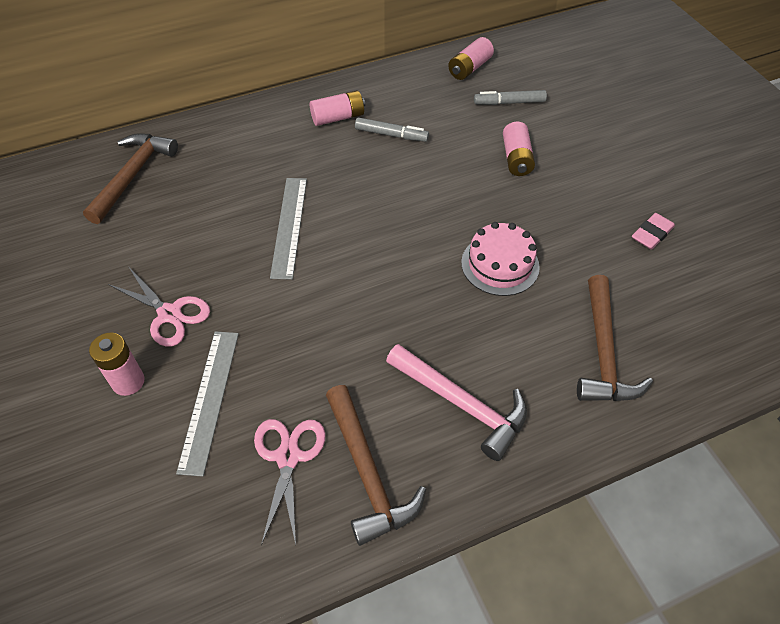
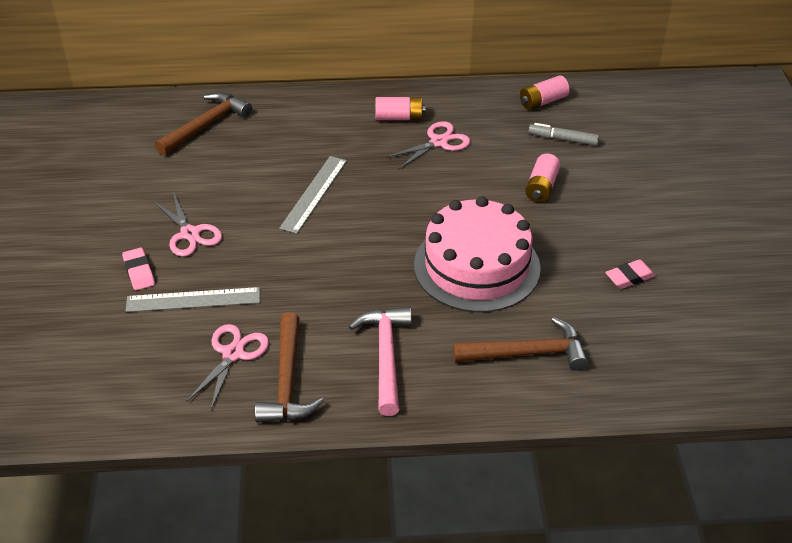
camera: 20 degrees right, 10 degrees down
pink battery [89,333,145,396] -> pink eraser [122,248,155,290]
grey ruler [176,331,239,477] -> grey ruler turned 60 degrees clockwise [126,287,260,312]
grey marker [355,117,429,142] -> pink scissors [385,121,471,170]
pink hammer [386,344,527,461] -> pink hammer turned 150 degrees counterclockwise [349,307,412,416]
pink cake [461,222,540,296] -> pink cake [414,196,541,313], size x1.78
brown hammer [577,275,653,401] -> brown hammer turned 120 degrees counterclockwise [453,317,589,371]

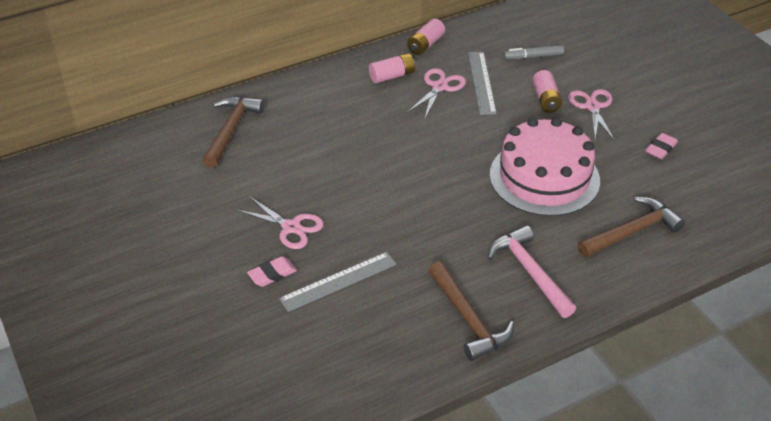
camera: 25 degrees left, 0 degrees up
pink eraser [122,248,155,290] -> pink eraser turned 75 degrees counterclockwise [247,256,297,287]
pink scissors [186,324,269,409] -> pink scissors moved to [568,89,615,141]
grey ruler [279,156,347,234] -> grey ruler moved to [468,52,497,115]
pink battery [520,75,569,110] -> pink battery moved to [407,19,445,55]

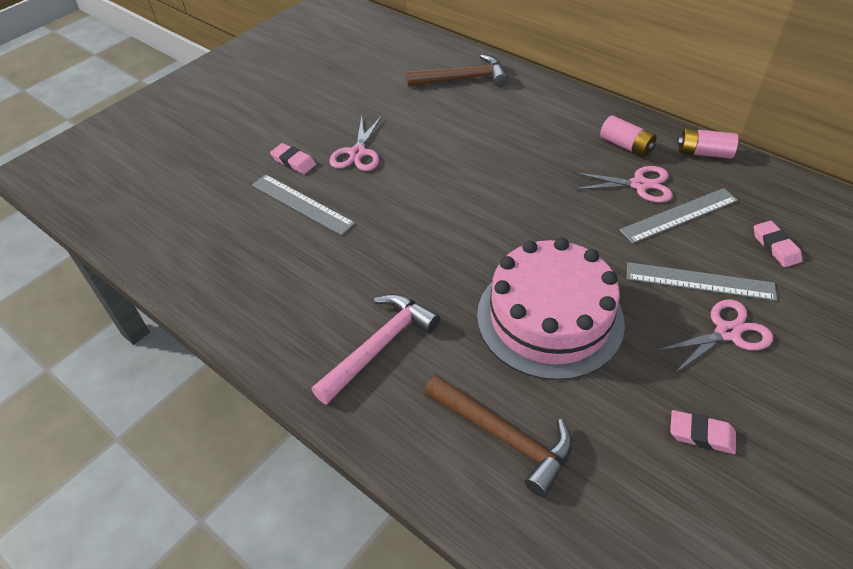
camera: 70 degrees right, 5 degrees up
brown hammer [428,261,514,361] -> none
grey marker [504,45,564,59] -> pink eraser [754,221,802,267]
pink battery [532,70,562,113] -> grey ruler [627,262,777,301]

